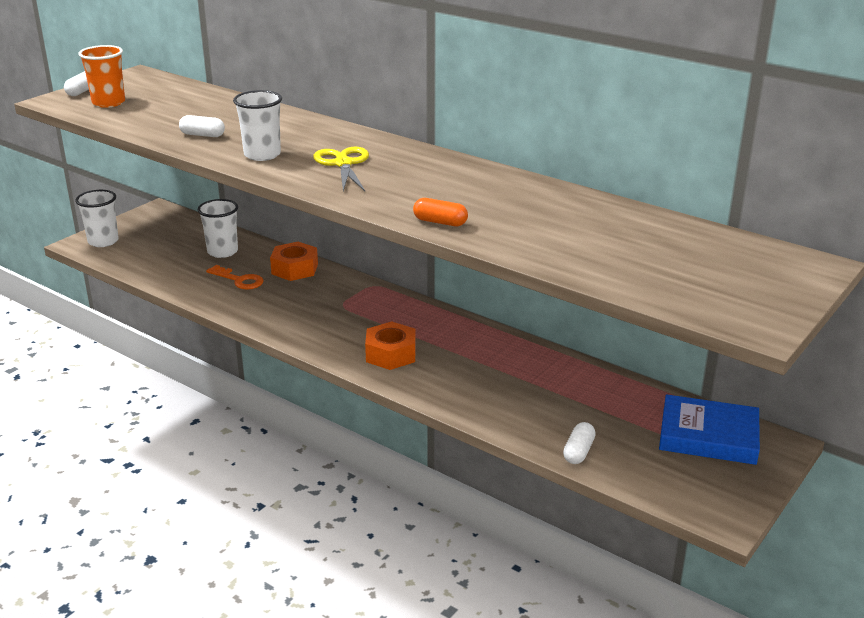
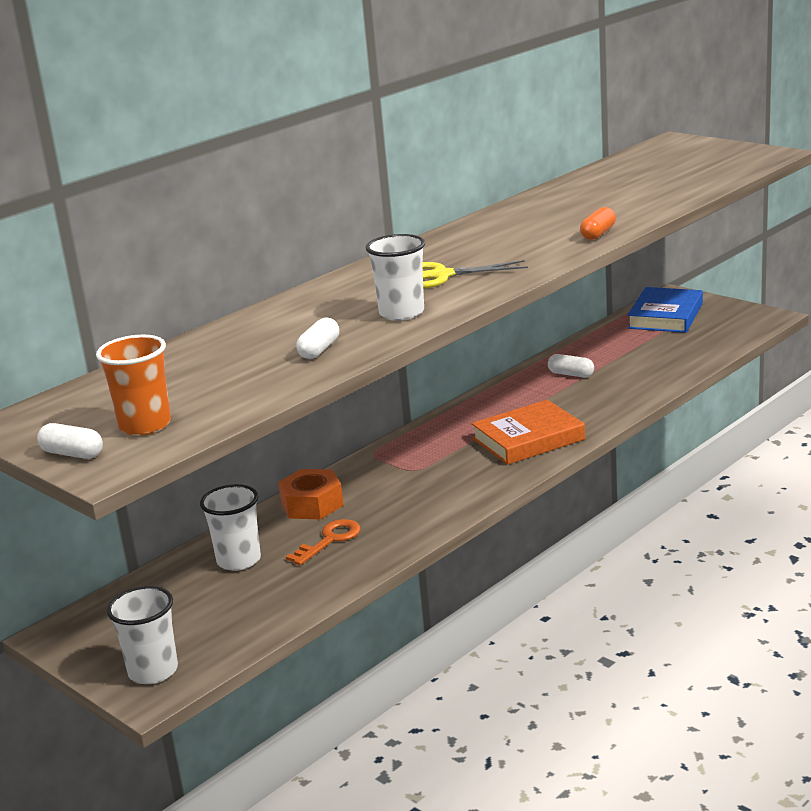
camera: 80 degrees left, 5 degrees down
orange nut [365,321,416,370] -> orange book [471,400,585,465]
white capsule [563,422,596,464] -> white capsule moved to [548,354,594,378]

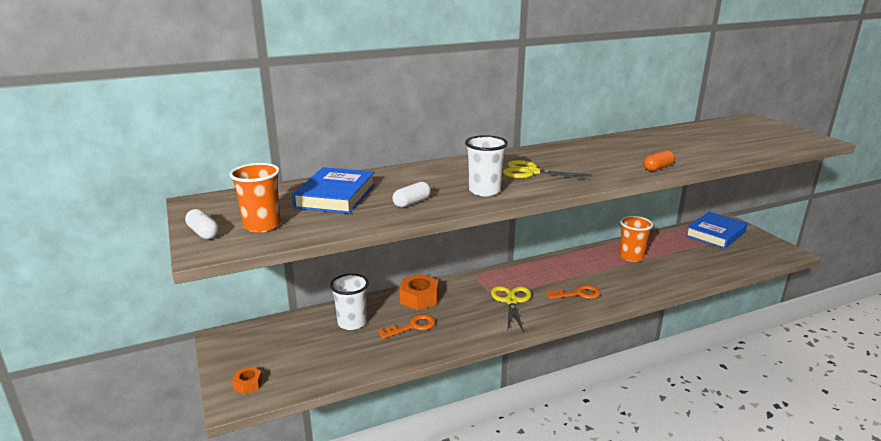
camera: 20 degrees right, 0 degrees up
white cup [107,586,178,684] -> orange nut [232,366,263,395]
orange book [471,400,585,465] -> orange key [546,285,601,299]
white capsule [548,354,594,378] -> orange cup [619,216,653,262]
none -> blue book [292,167,375,214]
none -> yellow scissors [491,286,532,333]

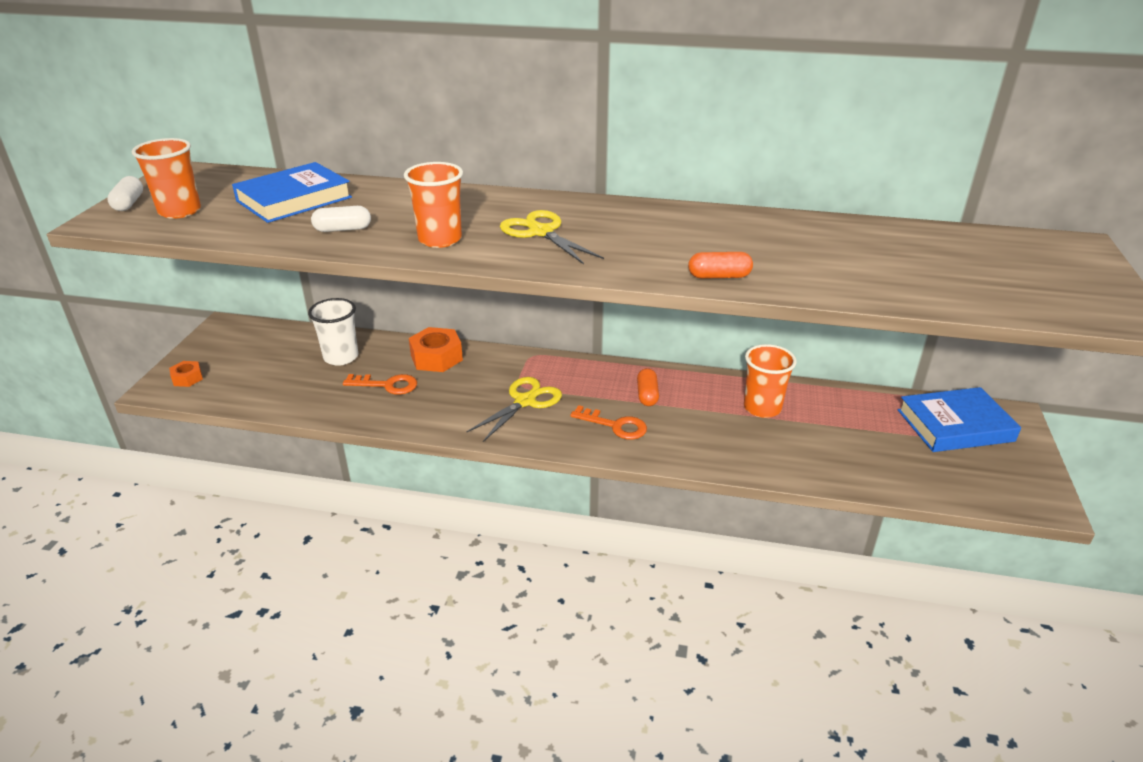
camera: 35 degrees right, 10 degrees up
white cup [465,135,508,196] -> orange cup [404,162,463,248]
none -> orange capsule [637,368,659,406]

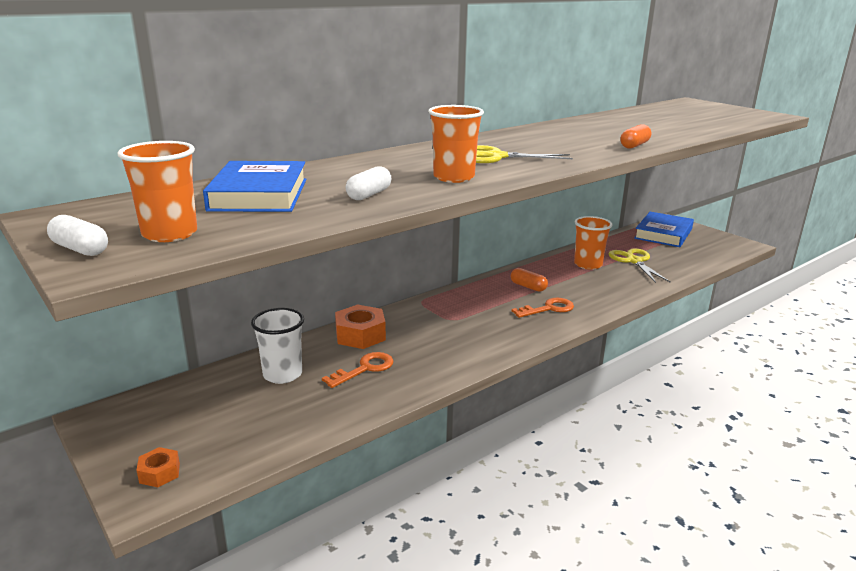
camera: 50 degrees left, 10 degrees down
yellow scissors [466,377,562,442] -> yellow scissors moved to [608,248,671,283]

